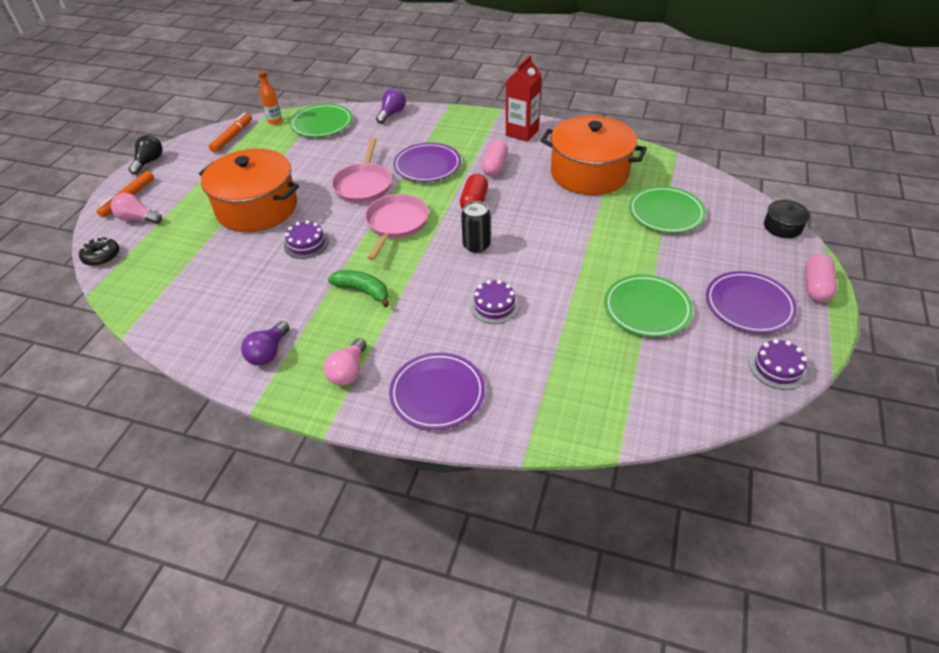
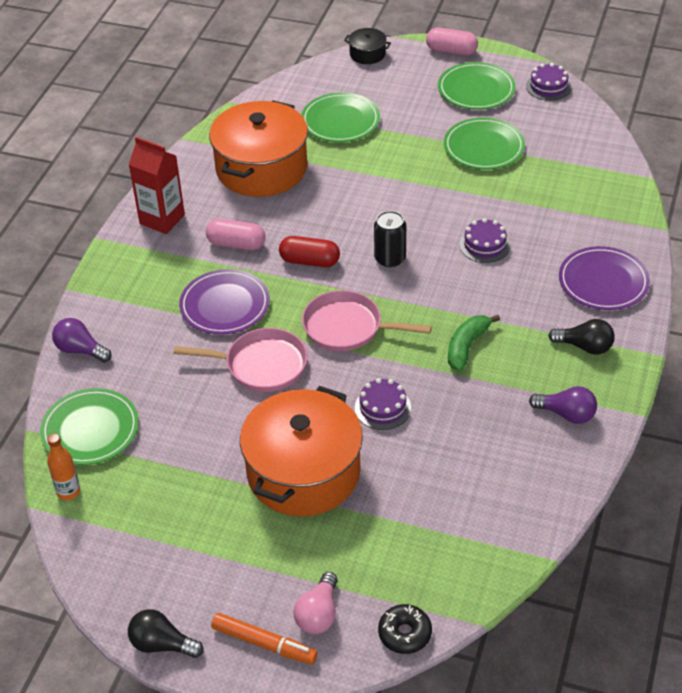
camera: 90 degrees left, 0 degrees up
orange marker [209,112,252,153] -> none
pink light bulb [324,338,367,386] -> black light bulb [548,319,615,354]
purple plate [706,271,797,333] -> green plate [438,62,516,110]

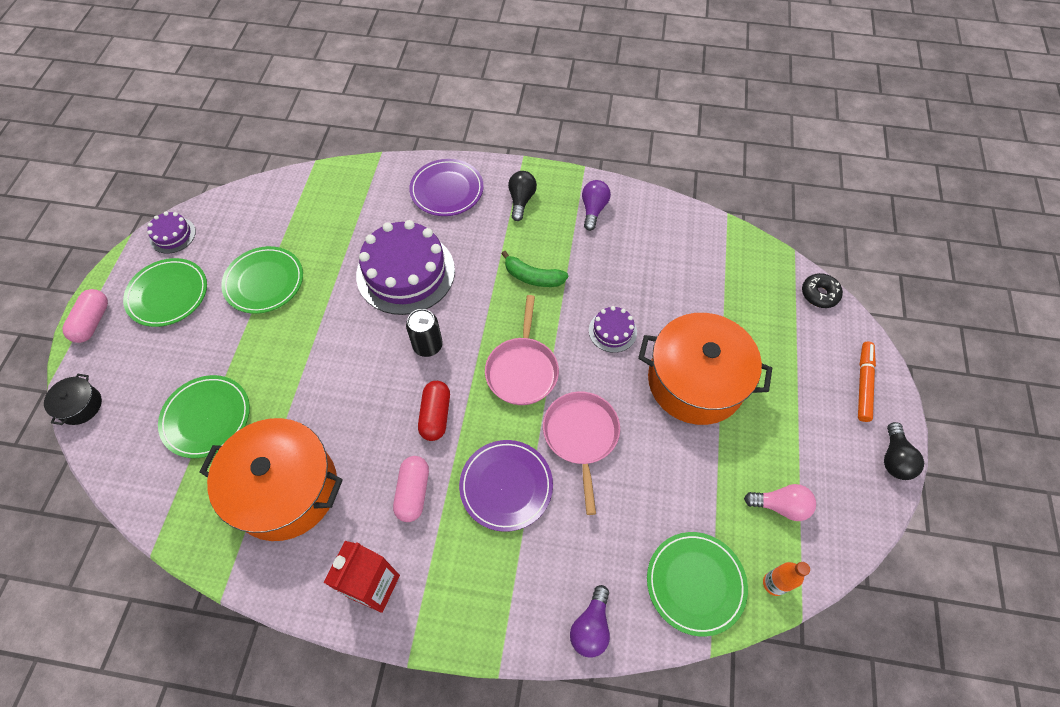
camera: 100 degrees left, 15 degrees up
pink light bulb [294,572,338,634] -> pink light bulb moved to [744,484,816,521]
purple cake [459,218,511,263] -> purple cake [356,220,455,315], size x2.13

